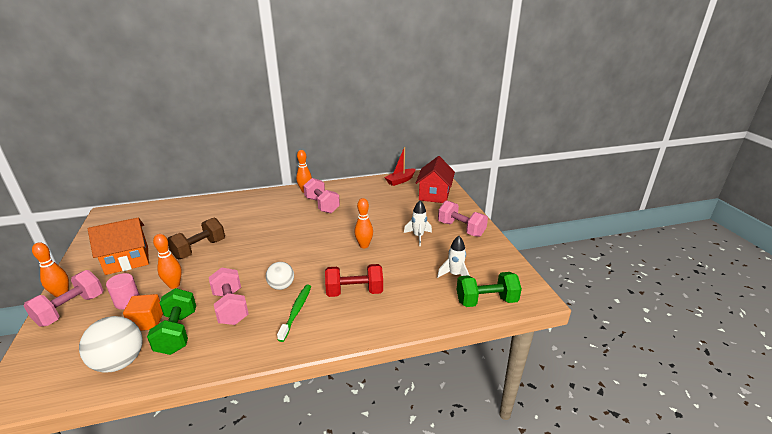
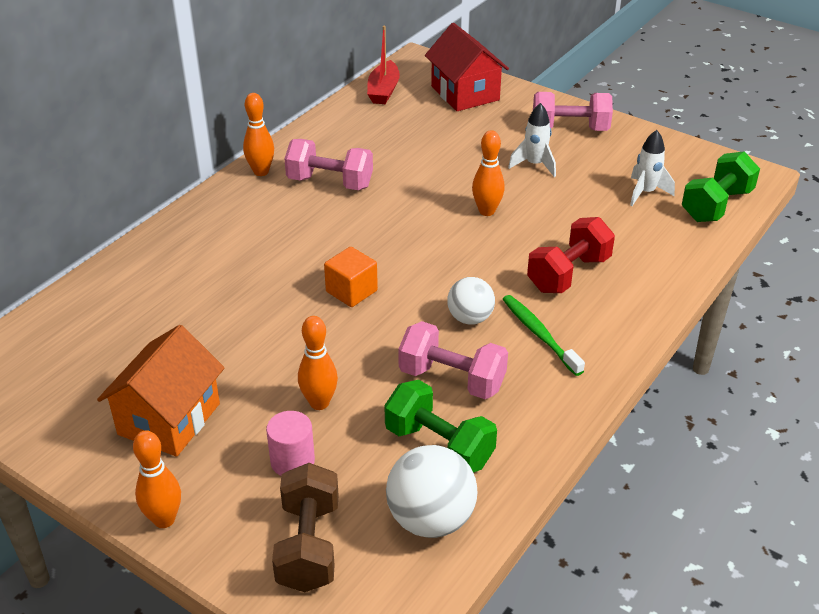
camera: 40 degrees left, 10 degrees up
pink dumbbell [23,270,103,327] -> none
orange cube [123,294,163,331] -> orange cube moved to [324,247,378,307]
brown dumbbell [167,218,225,259] -> brown dumbbell moved to [272,463,339,592]

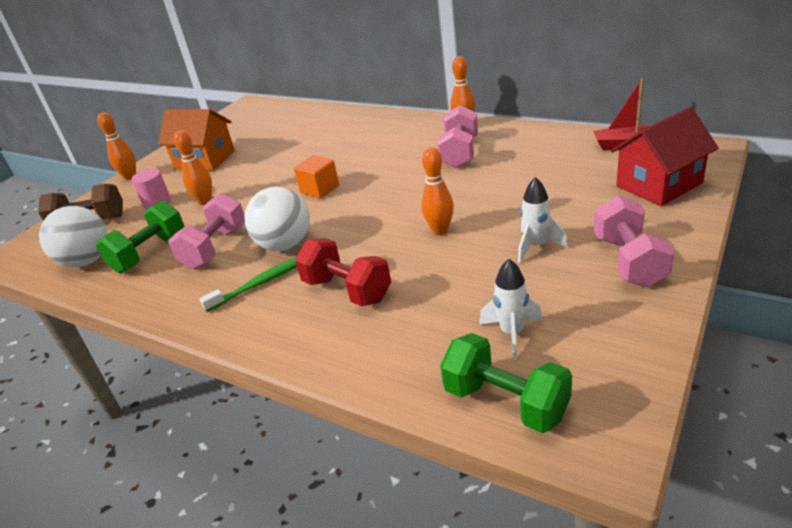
camera: 90 degrees right, 5 degrees down
white ball [447,277,495,325] -> white ball [245,187,310,251], size x1.56

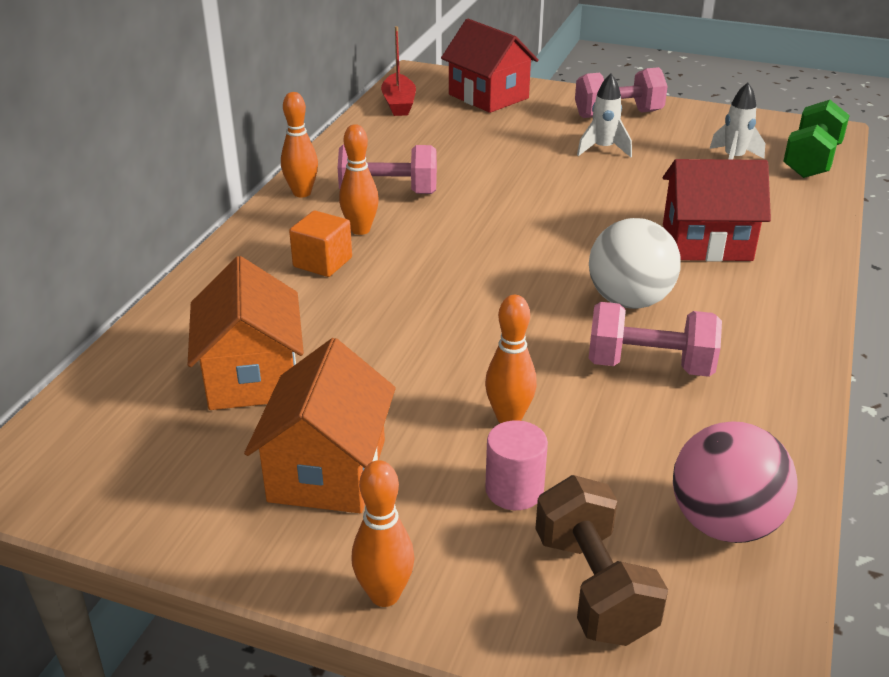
camera: 105 degrees left, 0 degrees up
white ball [39,206,108,267] -> pink ball [673,421,798,543]
green dumbbell [96,200,185,273] -> none
green toothbrush [200,258,297,312] -> none
orange cube [294,155,339,199] -> orange cube moved to [289,211,352,277]
red dumbbell [295,238,391,306] -> red house [663,159,771,262]
orange bowling pin [421,147,454,235] -> orange bowling pin moved to [339,124,379,235]
none -> orange house [187,256,304,410]

